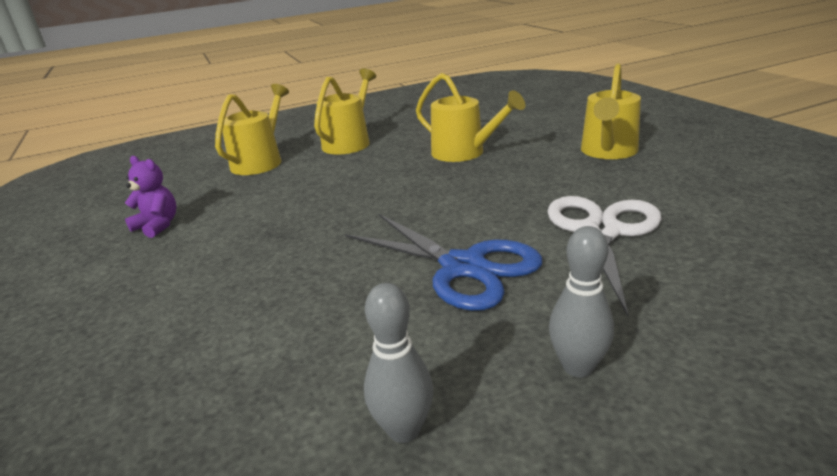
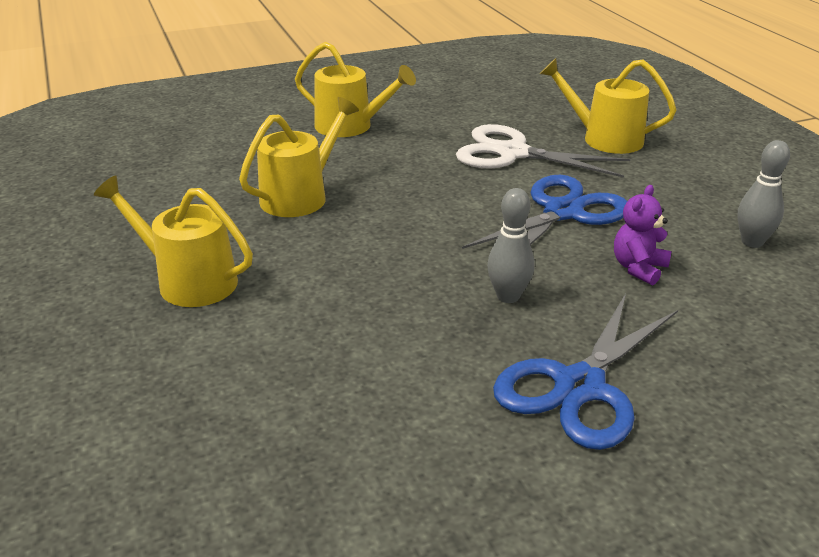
camera: 90 degrees left, 5 degrees up
purple teddy bear [125,156,177,238] -> purple teddy bear moved to [614,185,671,286]
yellow watering can [215,84,289,175] -> yellow watering can moved to [540,58,677,154]
grey bowling pin [549,226,614,377] -> grey bowling pin moved to [487,188,535,303]
none -> blue scissors [493,293,678,450]

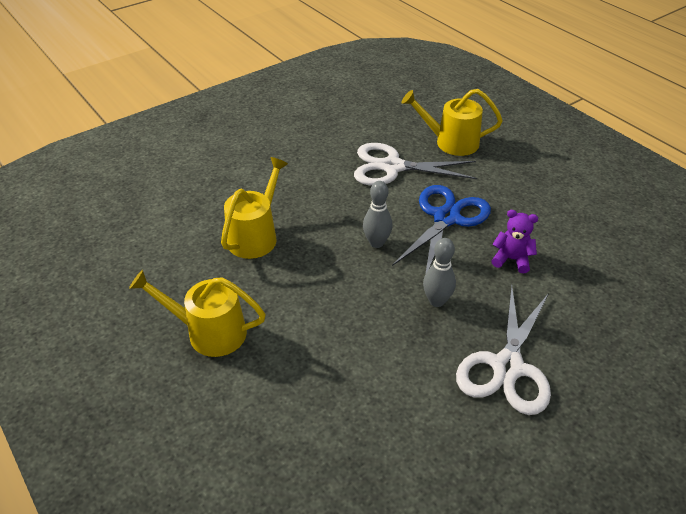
camera: 15 degrees left, 10 degrees up
yellow watering can [295,42,416,137] -> none
blue scissors [493,293,678,450] -> white scissors [456,285,551,415]
purple teddy bear [614,185,671,286] -> purple teddy bear turned 90 degrees clockwise [491,210,538,273]
grey bowling pin [737,140,790,248] -> grey bowling pin moved to [363,181,393,248]

